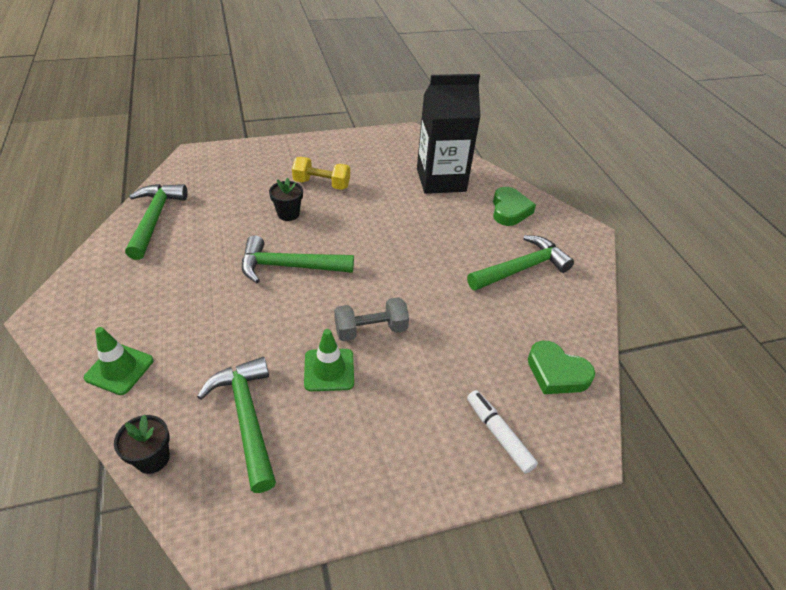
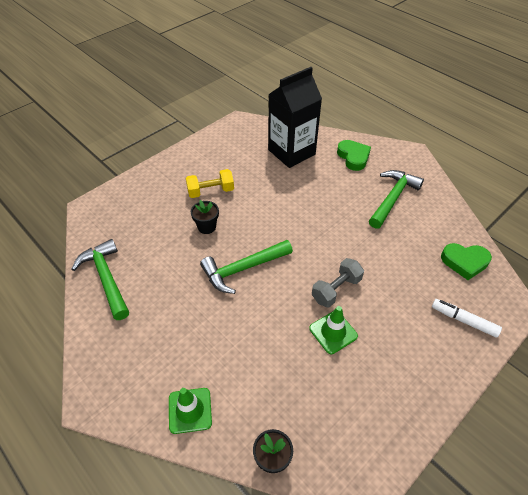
camera: 25 degrees left, 5 degrees up
green hammer [197,357,276,493] -> none

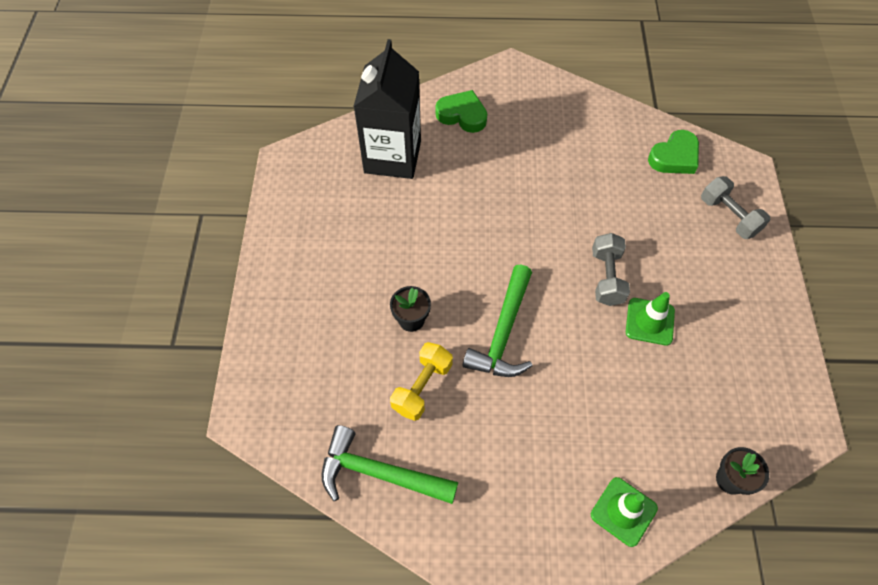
camera: 45 degrees left, 10 degrees up
yellow dumbbell [186,169,234,198] -> yellow dumbbell moved to [390,342,453,421]
green hammer [369,170,424,229] -> none
white marker [432,299,502,338] -> grey dumbbell [701,176,770,239]

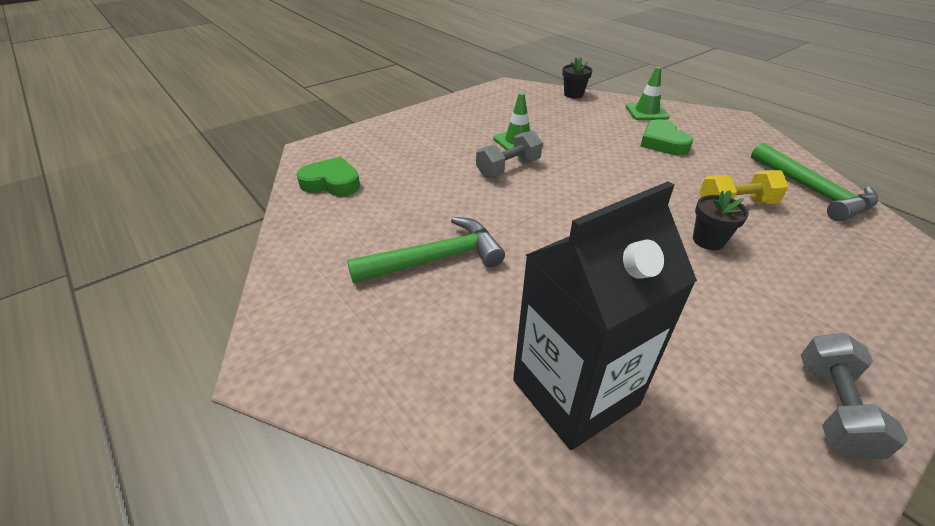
camera: 130 degrees left, 20 degrees down
green heart [435,90,487,133] -> green heart moved to [640,119,693,156]
green hammer [463,265,533,377] -> green hammer moved to [347,217,505,283]
grey dumbbell [701,176,770,239] -> grey dumbbell moved to [801,333,908,459]

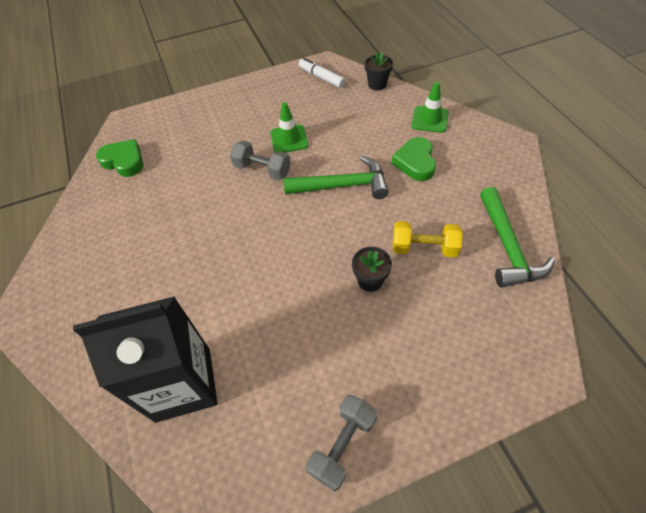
camera: 20 degrees right, 15 degrees up
green hammer [347,217,505,283] -> green hammer moved to [283,156,389,199]
grey dumbbell [476,130,543,178] -> grey dumbbell turned 45 degrees clockwise [230,141,291,180]
none -> white marker [299,58,345,88]

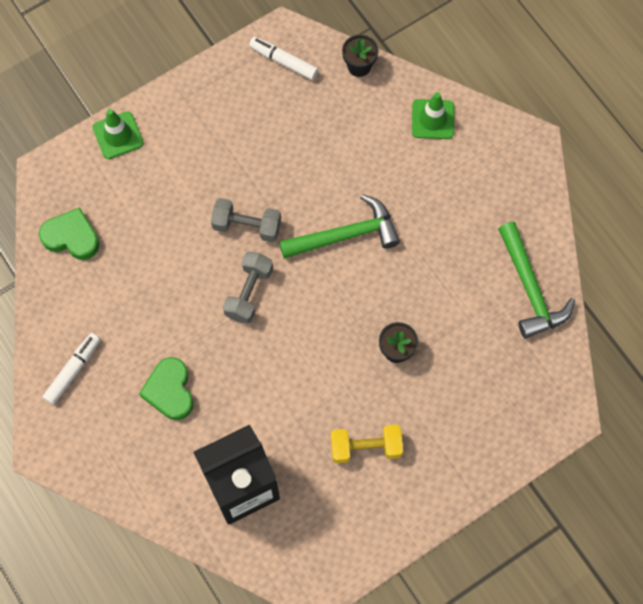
camera: 15 degrees left, 15 degrees up
green traffic cone [270,102,308,153] -> green traffic cone moved to [93,109,144,159]
grey dumbbell [306,395,378,491] -> grey dumbbell moved to [223,252,273,324]
green heart [391,137,436,181] -> green heart moved to [139,357,193,420]
yellow dumbbell [393,221,463,257] -> yellow dumbbell moved to [331,424,403,463]
none -> white marker [42,333,101,405]

